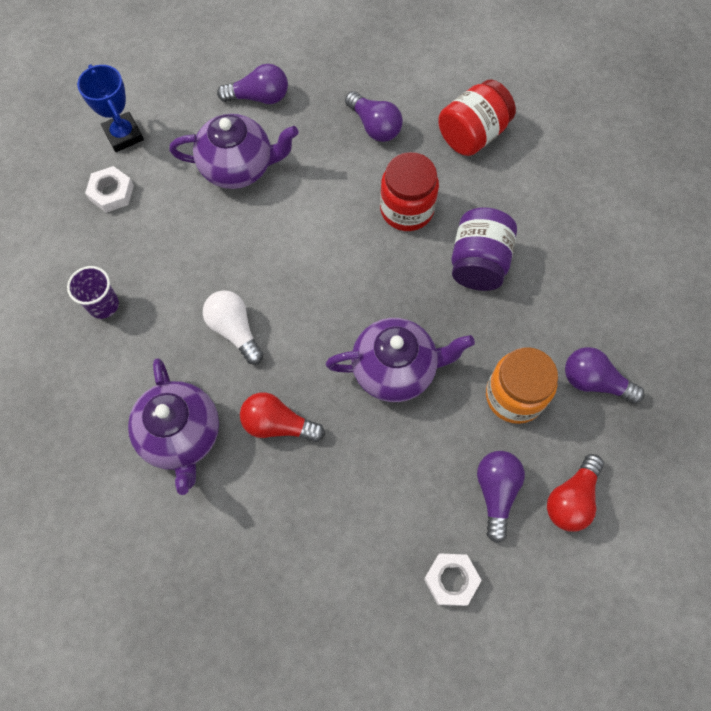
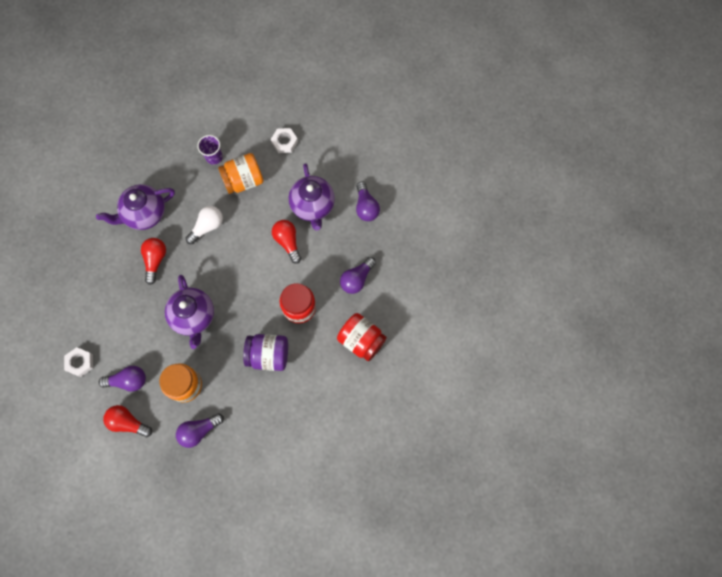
camera: 80 degrees right, 5 degrees up
blue trophy [77,64,144,152] -> none
purple light bulb [565,347,644,404] -> purple light bulb turned 135 degrees counterclockwise [176,413,224,448]
none -> orange jar [218,153,264,194]
none -> red light bulb [272,220,301,264]

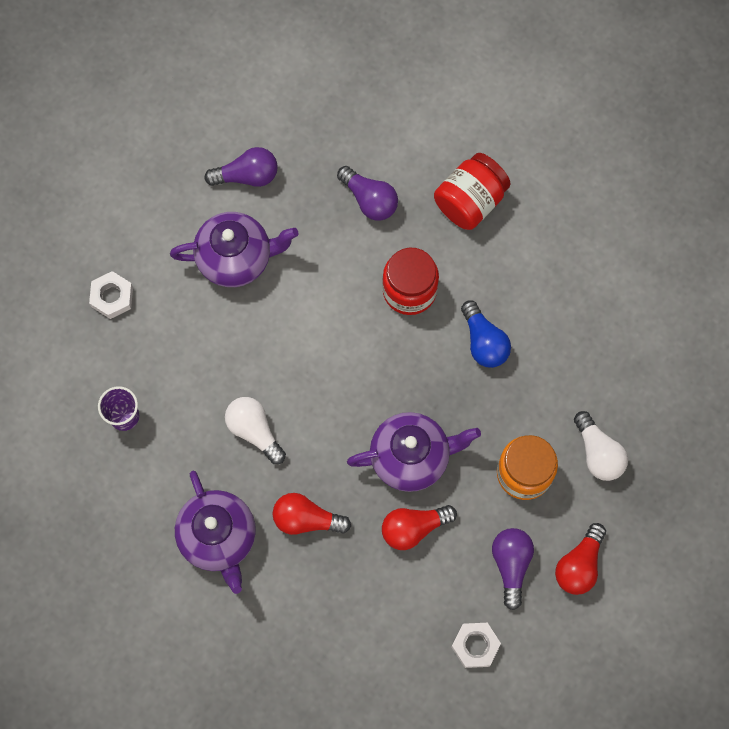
camera: 85 degrees left, 0 degrees up
purple light bulb [176,413,224,448] -> white light bulb [574,411,628,481]
orange jar [218,153,264,194] -> none
purple jar [243,334,288,371] -> blue light bulb [461,301,511,368]
red light bulb [272,220,301,264] -> red light bulb moved to [382,505,457,550]

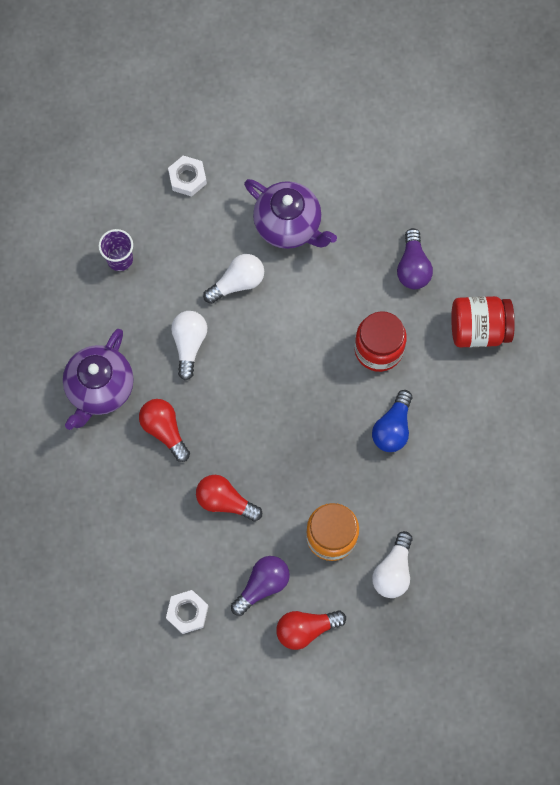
camera: 45 degrees right, 0 degrees up
purple light bulb [204,147,278,187] -> none
purple teapot [347,412,481,492] -> none
none -> white light bulb [203,254,264,304]

